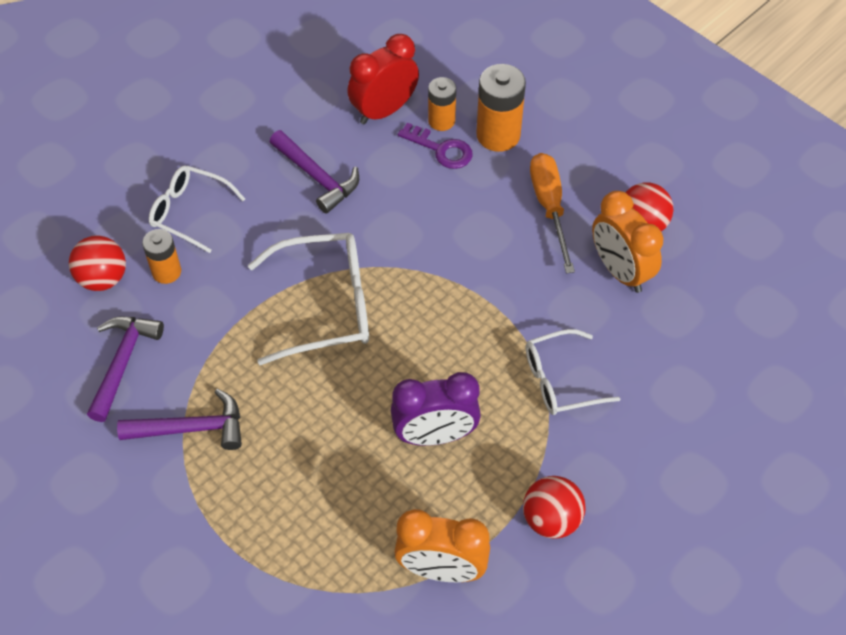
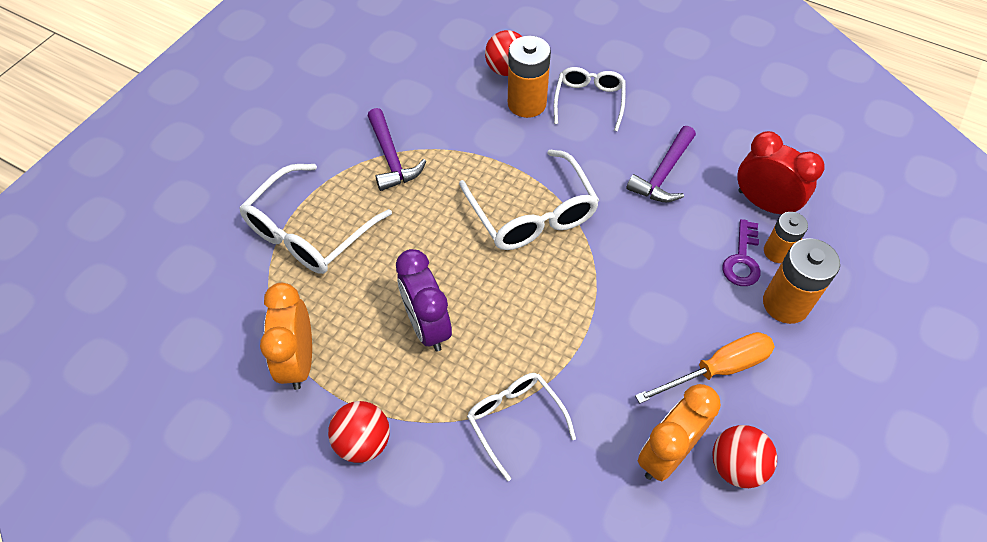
camera: 75 degrees right, 0 degrees up
purple hammer [87,317,164,422] -> none
orange battery [142,229,181,284] -> orange battery [508,36,551,118], size x1.60
none -> white glasses [239,164,392,274]

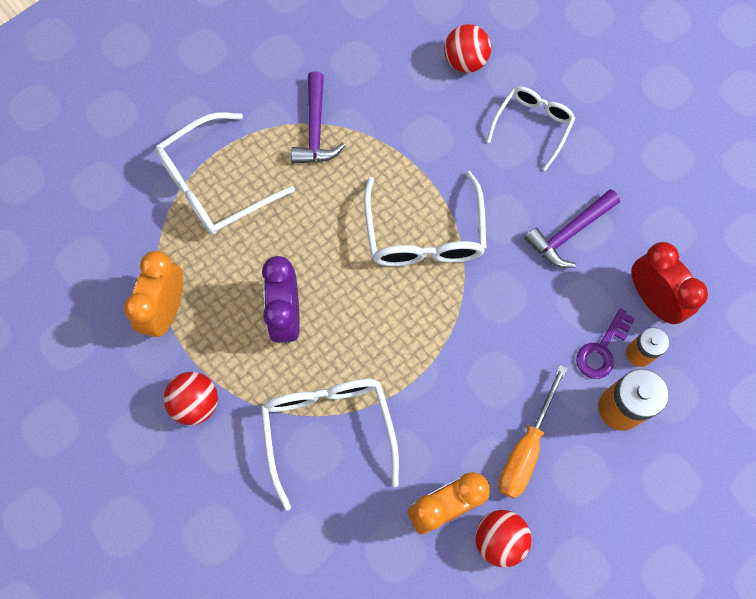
camera: 20 degrees right, 15 degrees up
white glasses [467,373,576,481] -> white glasses [261,379,399,511], size x1.56
orange battery [508,36,551,118] -> none
orange screwdriver [635,332,775,404] -> orange screwdriver turned 120 degrees clockwise [499,365,567,499]

